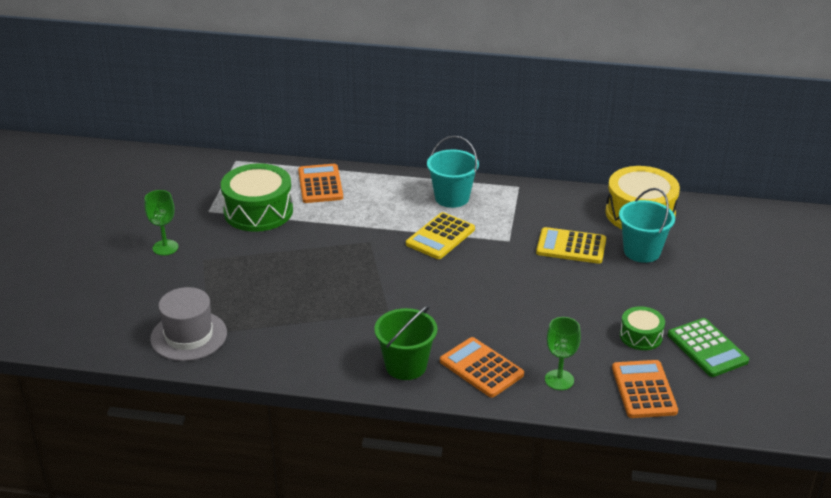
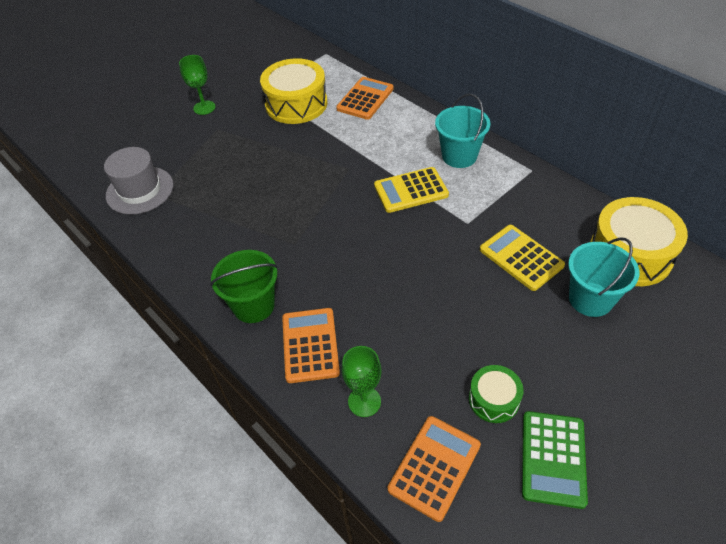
camera: 40 degrees right, 15 degrees up
green drum [221,163,293,232] -> yellow drum [260,58,328,124]

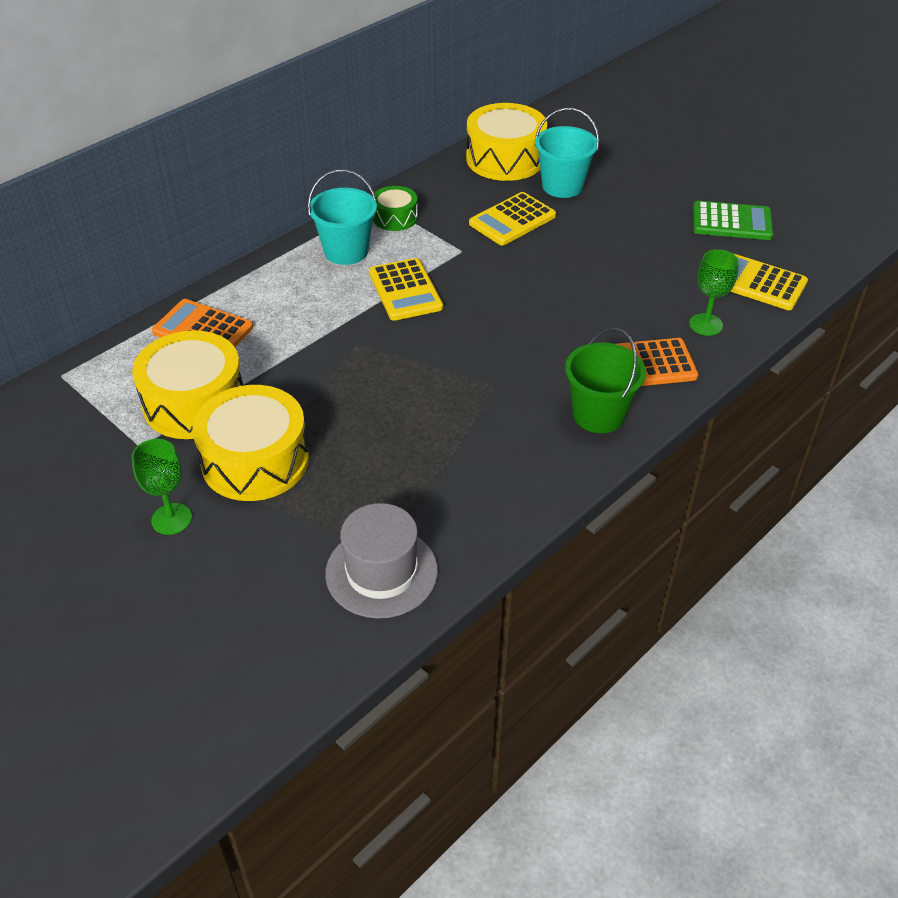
camera: 95 degrees left, 5 degrees down
orange calculator [388,416,481,522] -> yellow calculator [730,254,808,310]
green drum [469,365,524,423] -> green drum moved to [373,186,418,231]
none -> yellow drum [192,385,309,501]

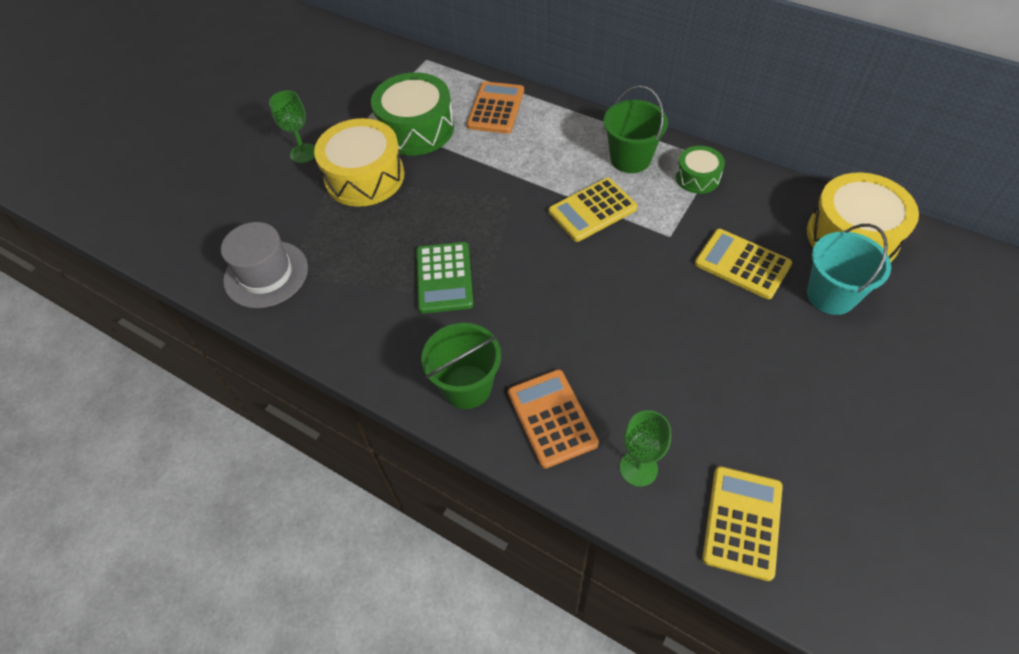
camera: 80 degrees right, 10 degrees up
yellow drum [132,330,244,439] -> green drum [371,72,454,155]
turquoise bucket [308,169,377,265] -> green bucket [604,86,668,173]
green calculator [693,201,773,240] -> green calculator moved to [416,242,474,314]

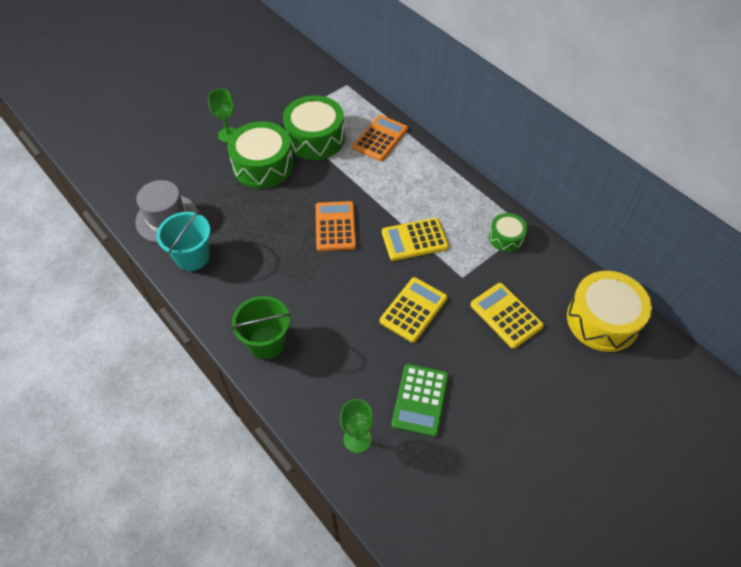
camera: 15 degrees right, 0 degrees up
yellow drum [314,118,404,207] -> green drum [227,121,293,189]
green calculator [416,242,474,314] -> green calculator moved to [392,364,449,437]
orange calculator [508,369,599,468] -> orange calculator moved to [316,201,356,251]
green bucket [604,86,668,173] -> none
yellow calculator [702,466,783,581] -> yellow calculator moved to [380,277,447,343]
turquoise bucket [807,224,891,315] -> turquoise bucket moved to [156,210,210,271]

